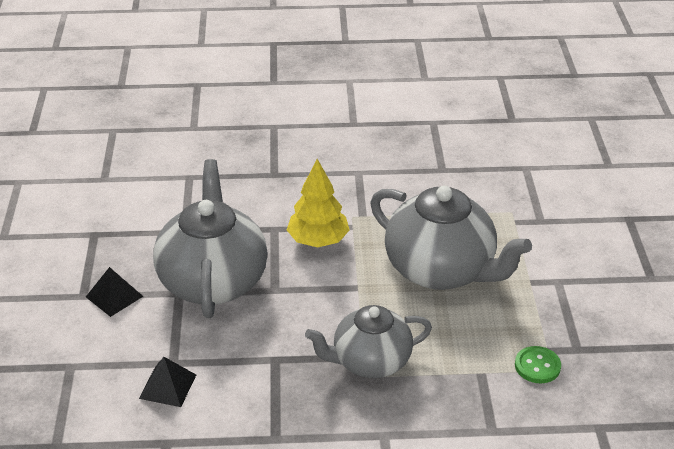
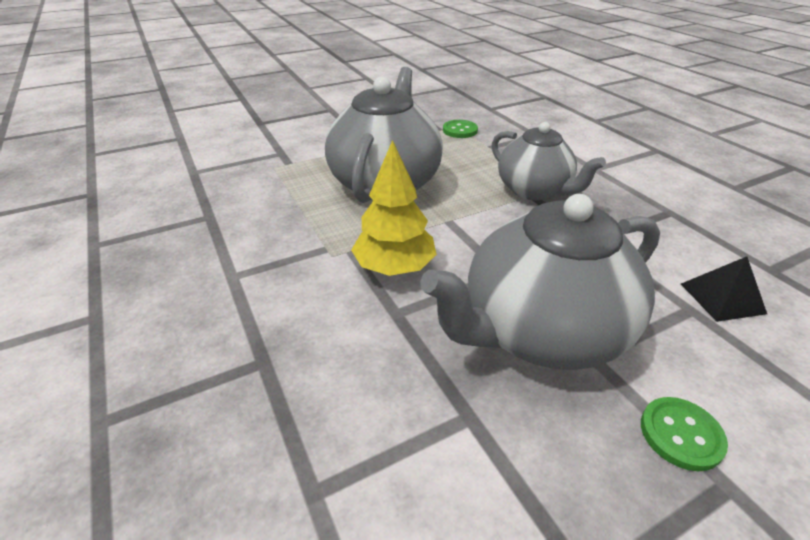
camera: 115 degrees left, 0 degrees up
black pyramid [86,267,143,317] -> green button [641,397,728,471]

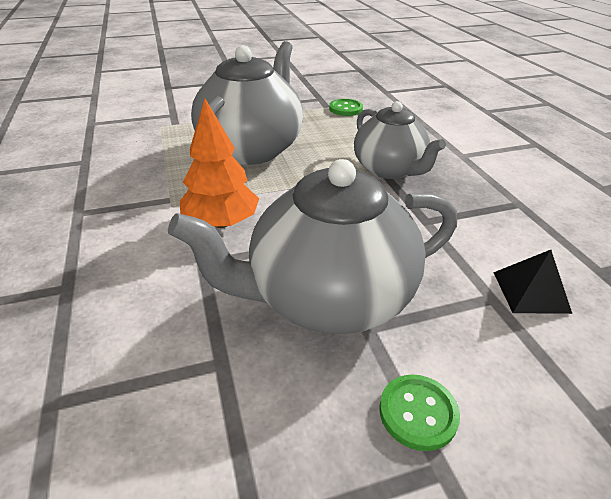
camera: 10 degrees right, 0 degrees up
yellow tree [351,140,437,276] -> orange tree [180,98,259,228]

